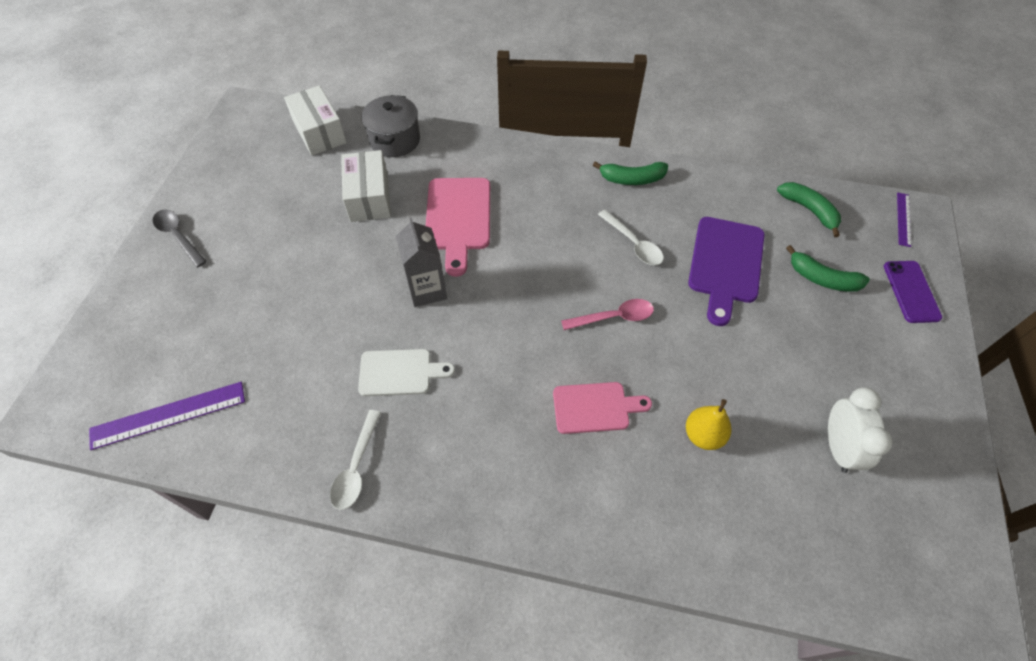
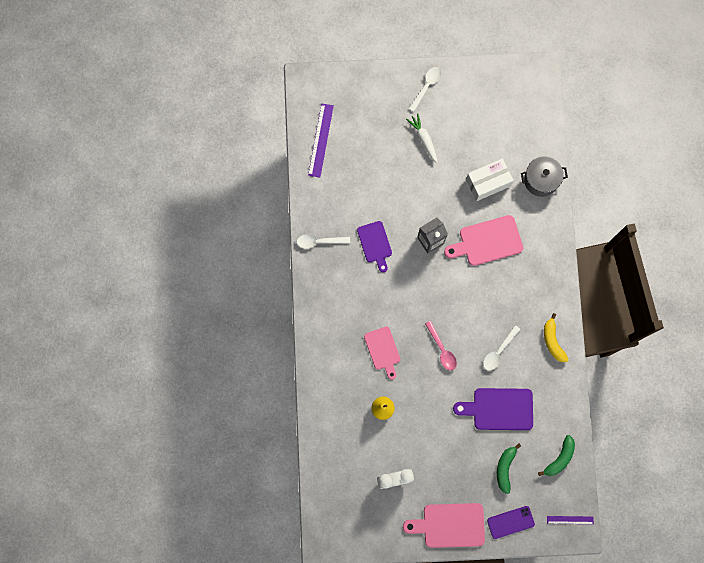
camera: 75 degrees right, 20 degrees up
purple ruler [89,382,245,450] -> purple ruler turned 45 degrees clockwise [308,104,334,177]
grey spoon [152,210,207,267] -> white spoon [409,67,441,112]
white box [284,85,347,156] -> none
white cutting board [358,349,455,396] -> purple cutting board [357,221,392,272]
green banana [593,161,668,185] -> yellow banana [544,313,569,362]
none -> pink cutting board [403,503,485,548]
none -> white carrot [406,113,438,163]

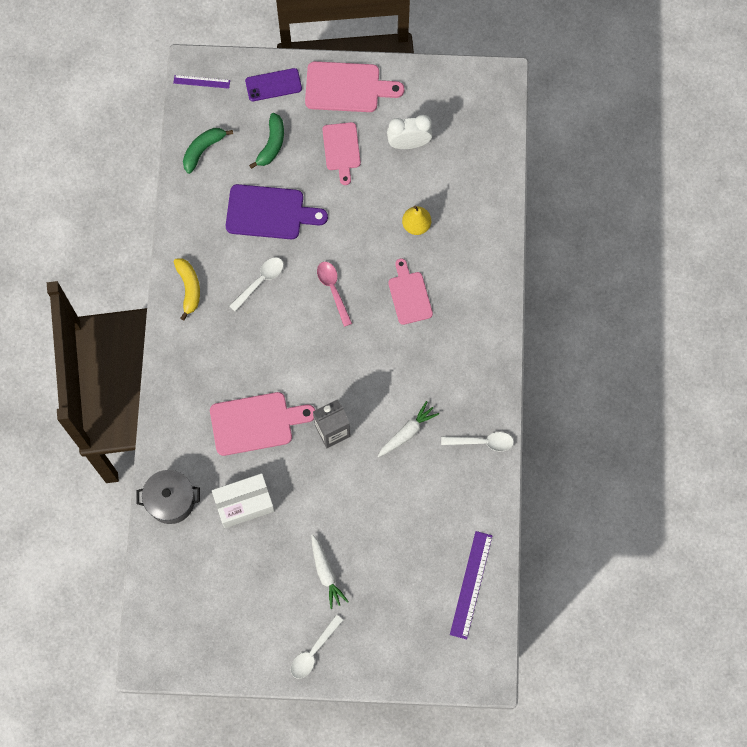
camera: 175 degrees left, 5 degrees down
purple cutting board [357,221,392,272] -> white carrot [378,401,439,457]
none -> pink cutting board [322,122,361,185]

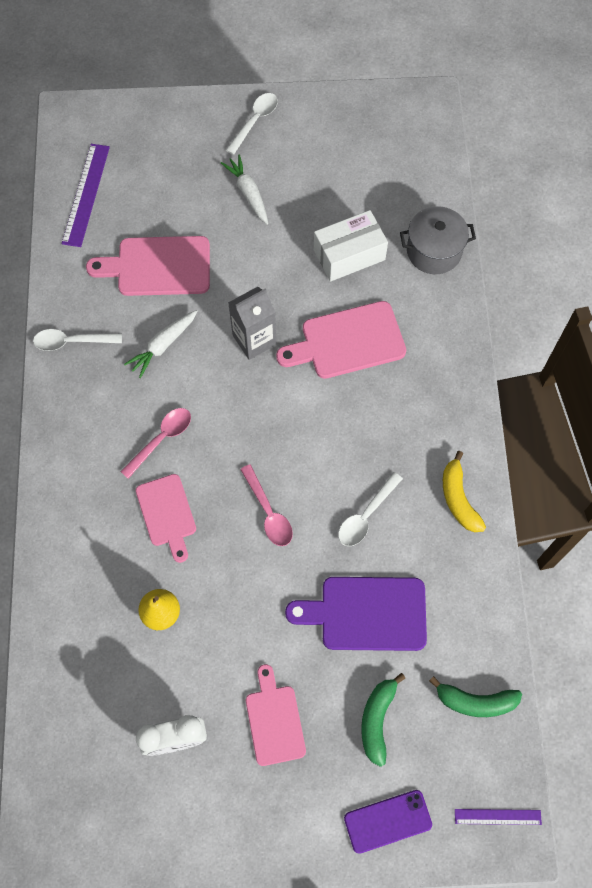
camera: 175 degrees right, 5 degrees down
green banana [183,128,233,174] -> green banana turned 60 degrees clockwise [429,676,522,717]
pink cutting board [305,61,404,112] -> pink cutting board moved to [86,236,210,296]
none -> pink spoon [120,408,191,479]

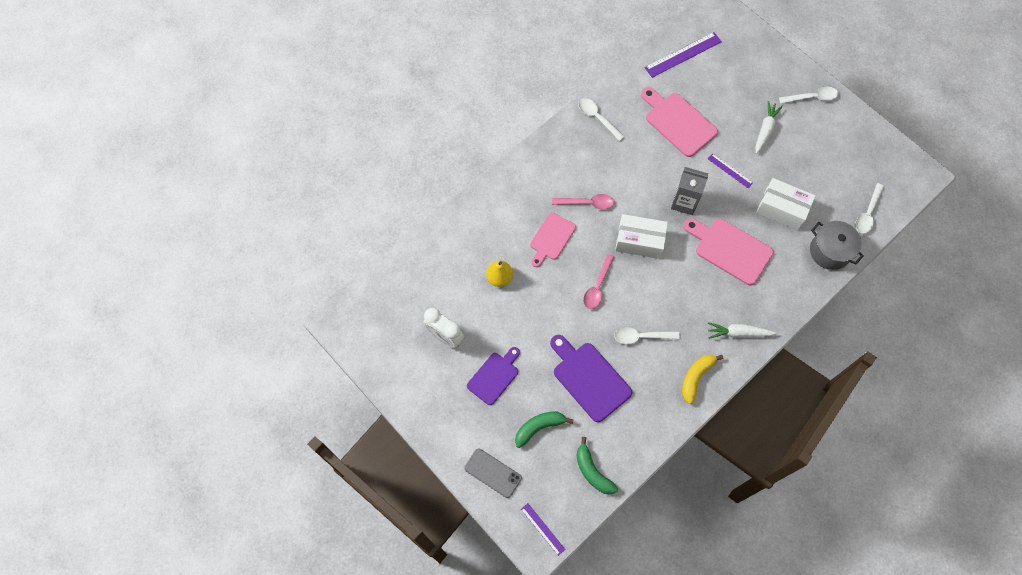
camera: 50 degrees right, 0 degrees up
white carrot [124,310,197,378] -> white carrot moved to [708,322,777,339]
pink cutting board [246,664,306,766] -> purple cutting board [467,347,520,405]
purple phone [344,790,432,854] -> grey phone [464,448,522,498]
none -> white box [615,214,668,259]
none -> purple ruler [708,153,753,188]
none -> white spoon [855,183,884,234]

